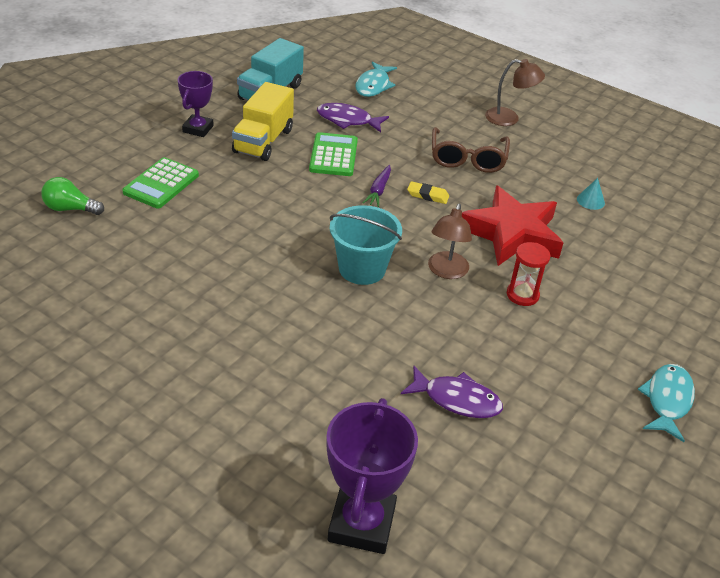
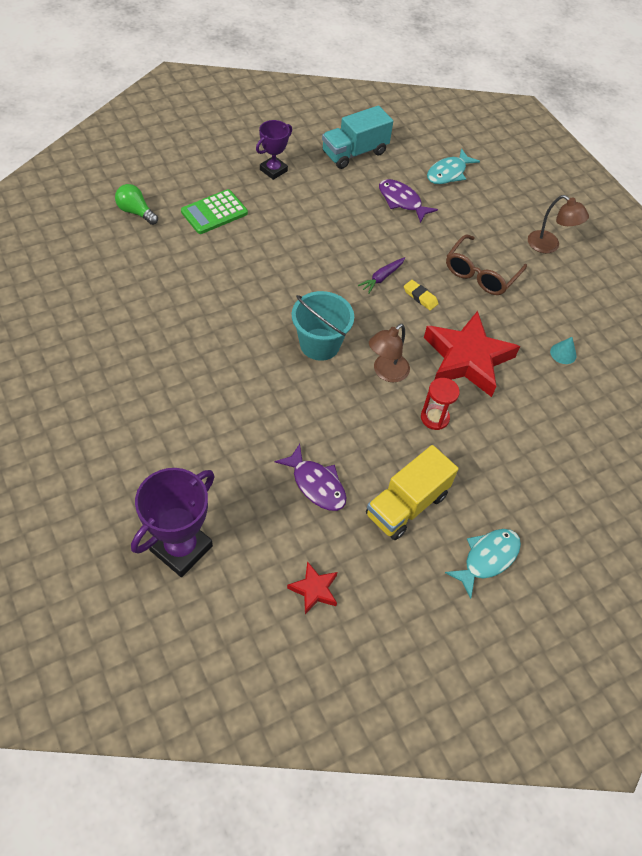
camera: 25 degrees right, 15 degrees up
yellow truck [232,82,294,161] -> yellow truck moved to [366,445,458,540]
green calculator [309,132,358,176] -> none
none -> red star [287,561,338,614]

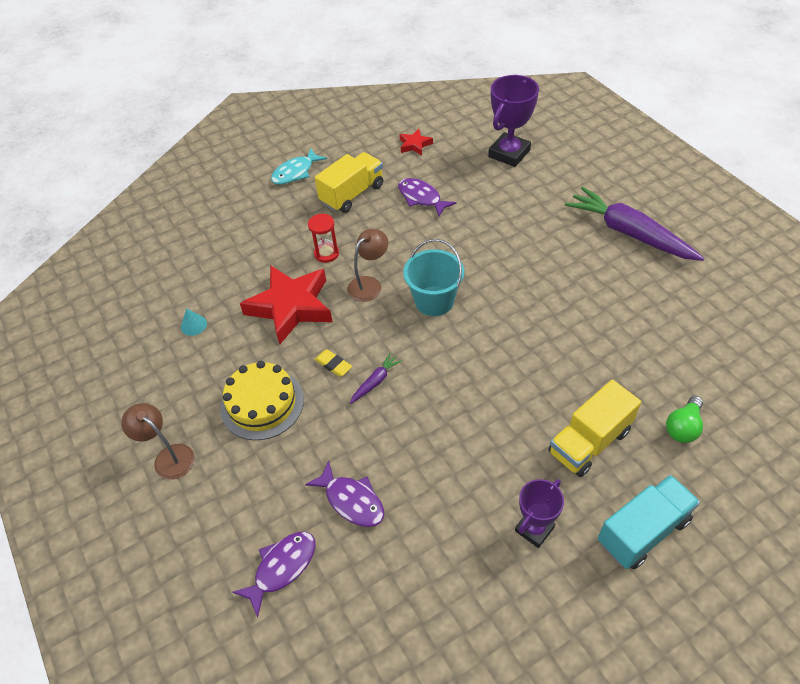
camera: 175 degrees left, 5 degrees down
green light bulb [115,184,158,225] -> green light bulb turned 90 degrees clockwise [666,396,703,443]
green calculator [181,189,248,234] -> yellow truck [548,380,641,477]
turquoise truck [322,106,393,169] -> turquoise truck moved to [598,475,700,569]
turquoise fish [427,148,480,184] -> purple fish [232,532,316,617]
brown glasses [446,234,527,295] -> yellow cake [220,361,304,440]
none -> purple carrot [565,187,705,261]

